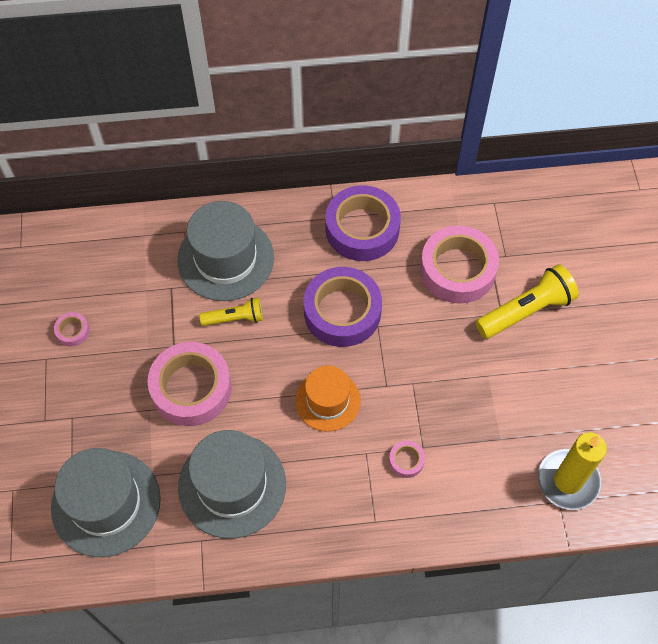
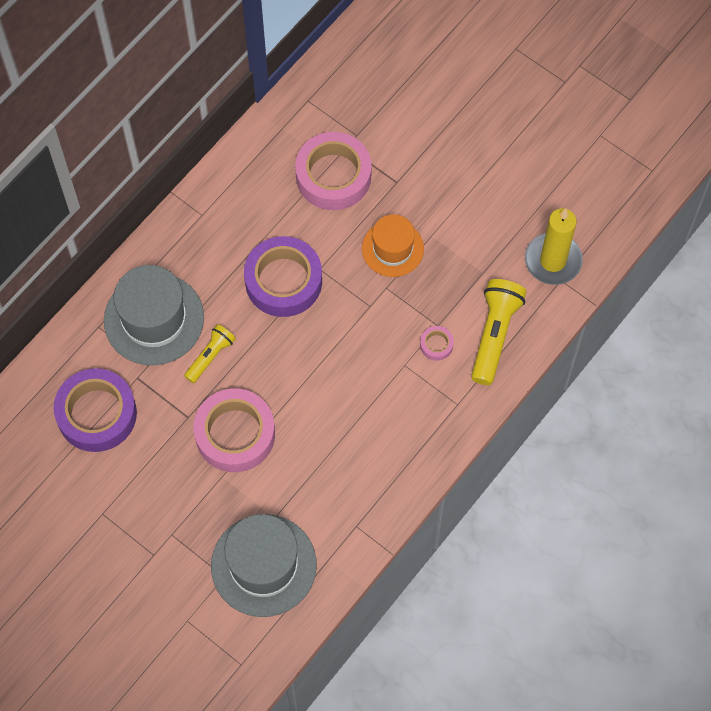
camera: 45 degrees left, 5 degrees up
pink tape [54,312,90,347] -> none
grey hat [178,430,286,539] -> none
orange hat [295,366,361,431] -> orange hat moved to [362,214,424,277]
purple tape [325,185,401,261] -> purple tape moved to [54,368,137,452]
yellow flashlight [476,264,579,339] -> yellow flashlight moved to [471,279,526,385]

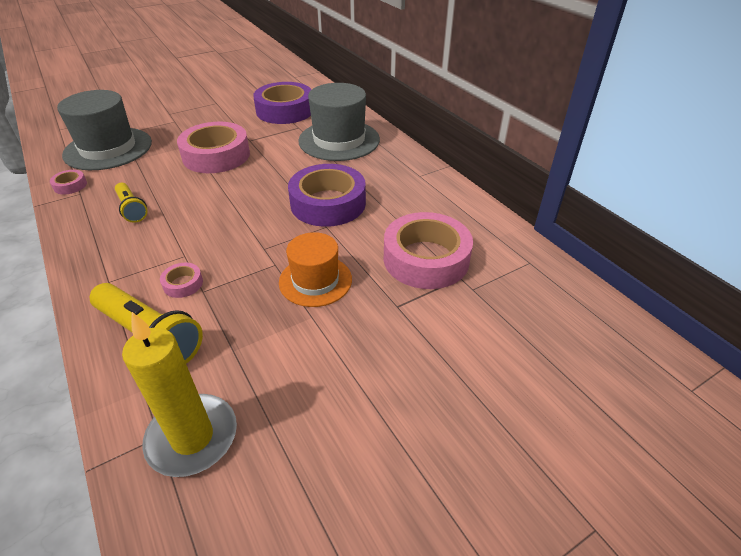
camera: 110 degrees right, 25 degrees down
yellow flashlight [184,324,236,383] -> yellow flashlight moved to [115,183,148,223]
none -> pink tape [50,170,87,194]

